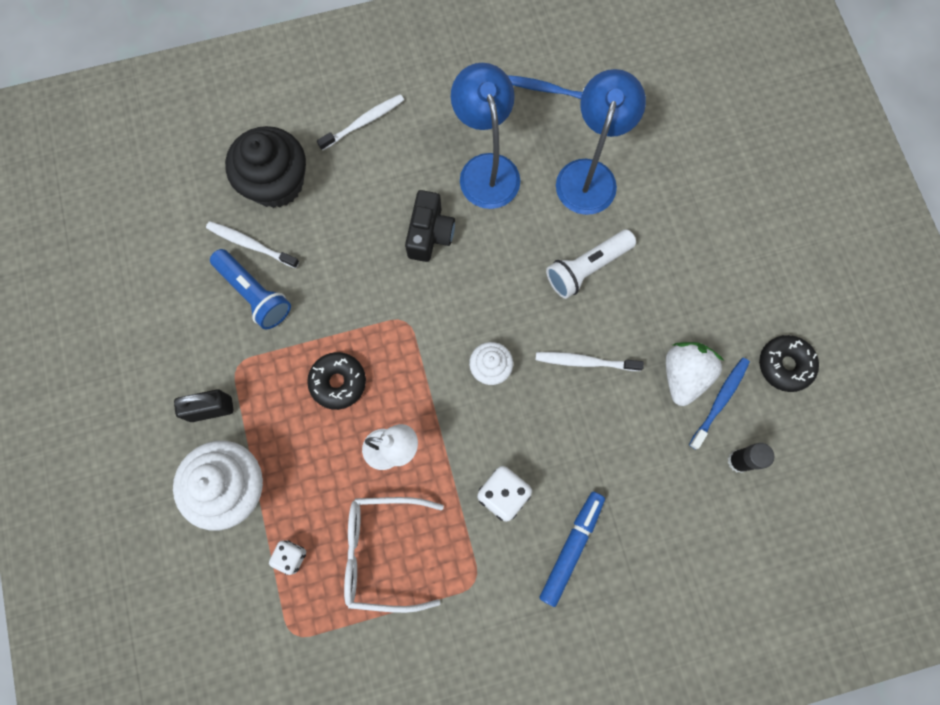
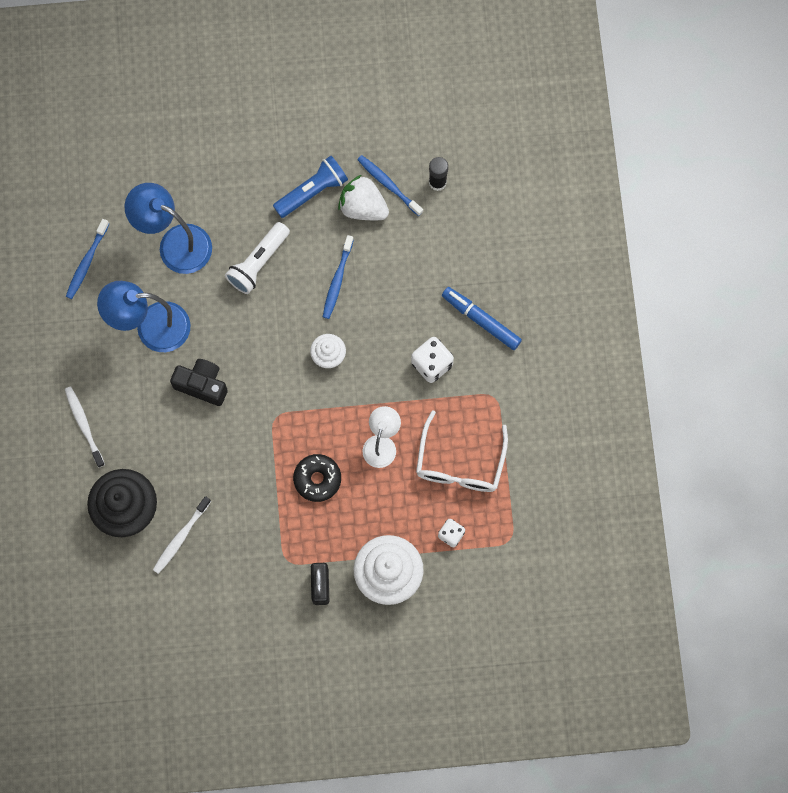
camera: 80 degrees left, 0 degrees up
blue flashlight [210,249,291,330] -> blue flashlight moved to [273,156,348,218]
white toothbrush [536,352,644,371] -> blue toothbrush [323,235,354,319]
white flashlight [546,230,636,299] -> white flashlight turned 60 degrees clockwise [225,222,290,294]
black donut [759,335,819,392] -> none

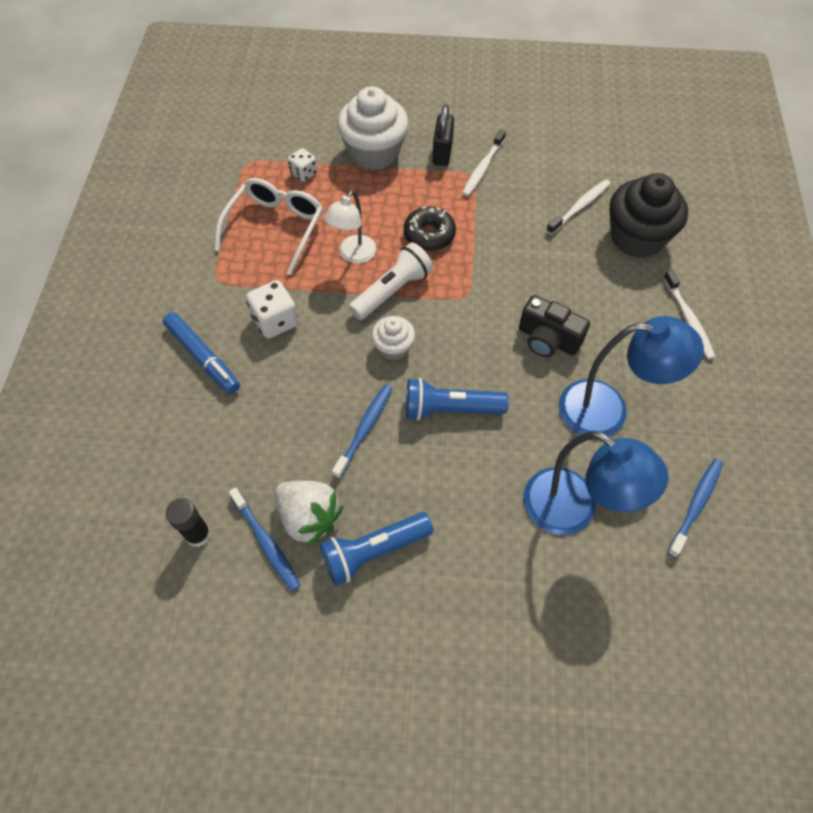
camera: 170 degrees left, 15 degrees down
white flashlight [225,222,290,294] -> white flashlight moved to [349,243,433,320]
none -> blue flashlight [406,378,509,421]
none -> white toothbrush [462,129,506,196]

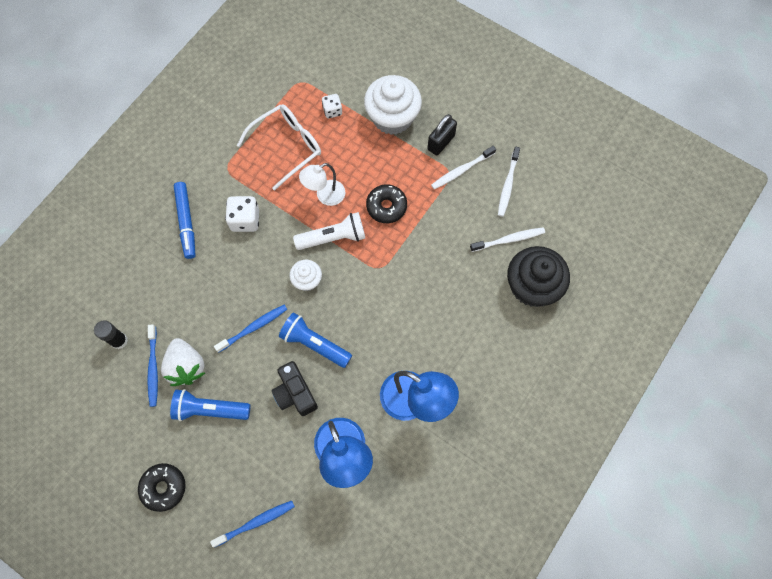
camera: 30 degrees right, 10 degrees up
black camera [519,295,590,357] -> black camera moved to [272,361,318,416]
white toothbrush [663,270,716,360] -> white toothbrush moved to [498,147,520,217]
blue toothbrush [667,459,723,558] -> blue toothbrush moved to [210,501,295,547]
none -> black donut [138,463,186,512]

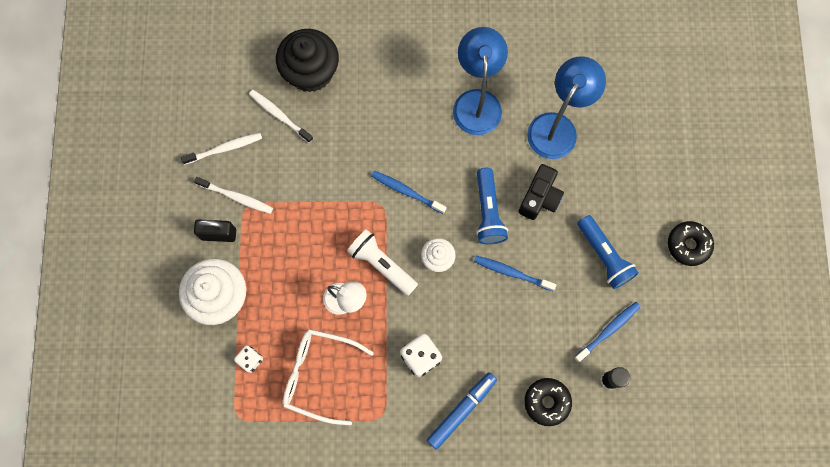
camera: 125 degrees left, 5 degrees up
white strawberry [161,338,205,386] -> none
blue toothbrush [210,501,295,547] -> blue toothbrush moved to [371,171,447,214]
black donut [366,184,407,223] -> black donut moved to [524,378,572,426]

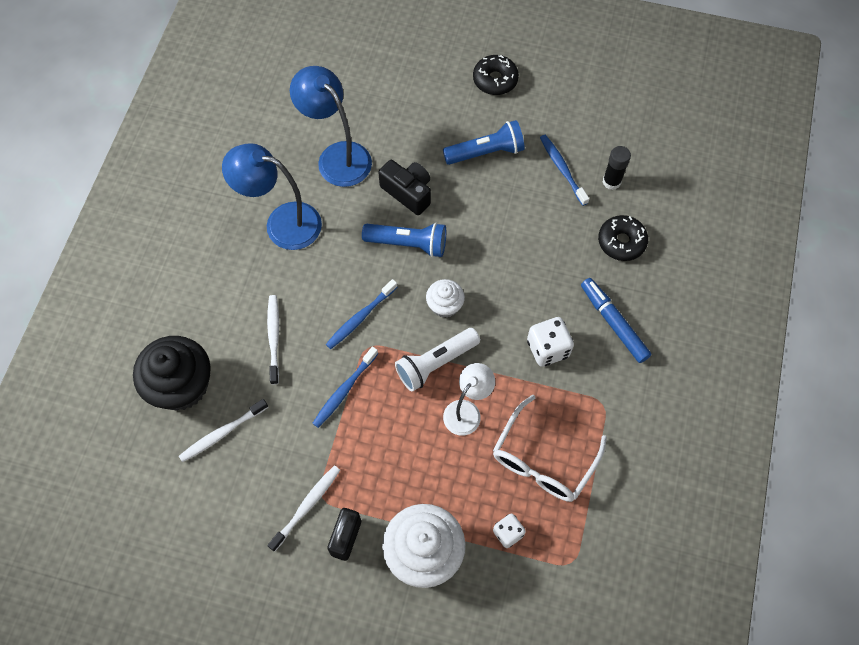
camera: 75 degrees left, 10 degrees down
white toothbrush [181,133,262,165] -> white toothbrush moved to [267,295,279,385]
blue toothbrush [474,256,556,291] -> blue toothbrush moved to [312,346,378,428]

